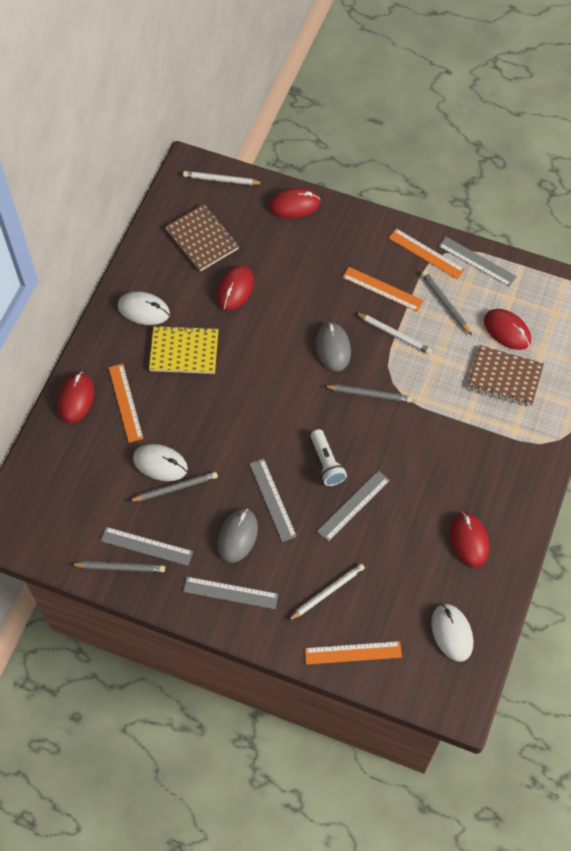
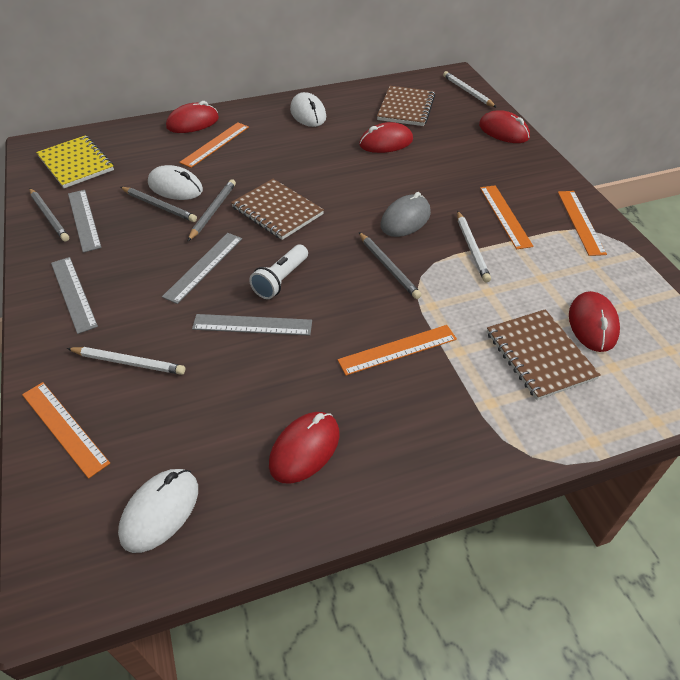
camera: 50 degrees right, 15 degrees down
white mouse [133,444,188,481] -> white mouse turned 45 degrees counterclockwise [148,165,203,200]
yellow notebook [149,325,219,374] -> yellow notebook moved to [36,135,114,188]
grey mouse [218,509,258,563] -> none
grey pencil [421,271,472,335] -> grey pencil moved to [188,179,236,241]
grey ruler [438,237,517,287] -> none
none -> brown notebook [231,179,324,240]
none -> orange ruler [338,325,457,375]

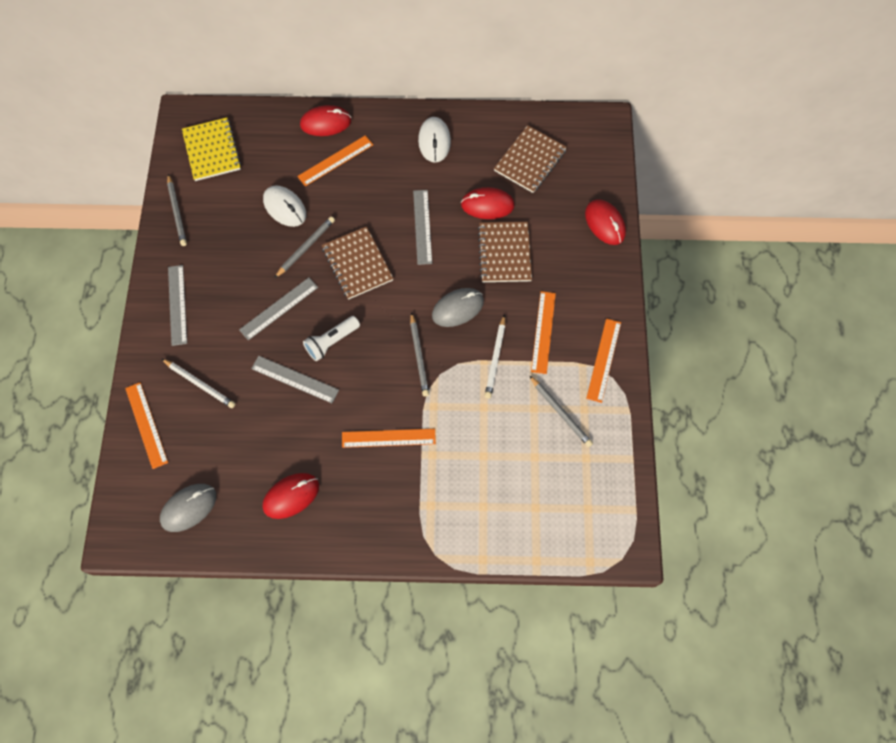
camera: 20 degrees right, 20 degrees up
grey ruler [68,190,102,253] -> grey ruler moved to [413,190,432,265]
white mouse [118,469,198,553] -> grey mouse [160,484,216,532]
grey pencil [120,187,197,222] -> grey pencil moved to [529,375,593,447]
white pencil [443,71,497,108] -> none
brown notebook [487,309,601,400] -> brown notebook moved to [478,222,532,282]
red mouse [569,291,620,352] -> none

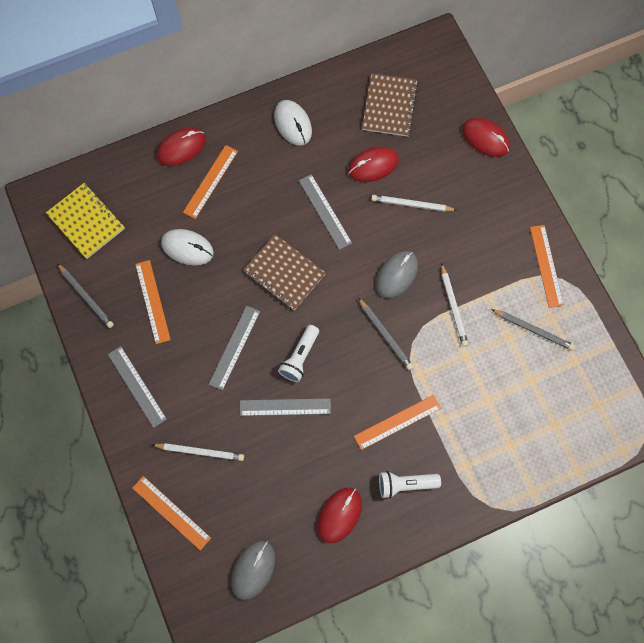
camera: 25 degrees left, 5 degrees up
grey pencil [275,216,335,278] -> none
brown notebook [478,222,532,282] -> white pencil [371,195,457,212]
orange ruler [531,291,556,374] -> orange ruler moved to [135,260,171,344]
none -> white flashlight [379,471,441,499]

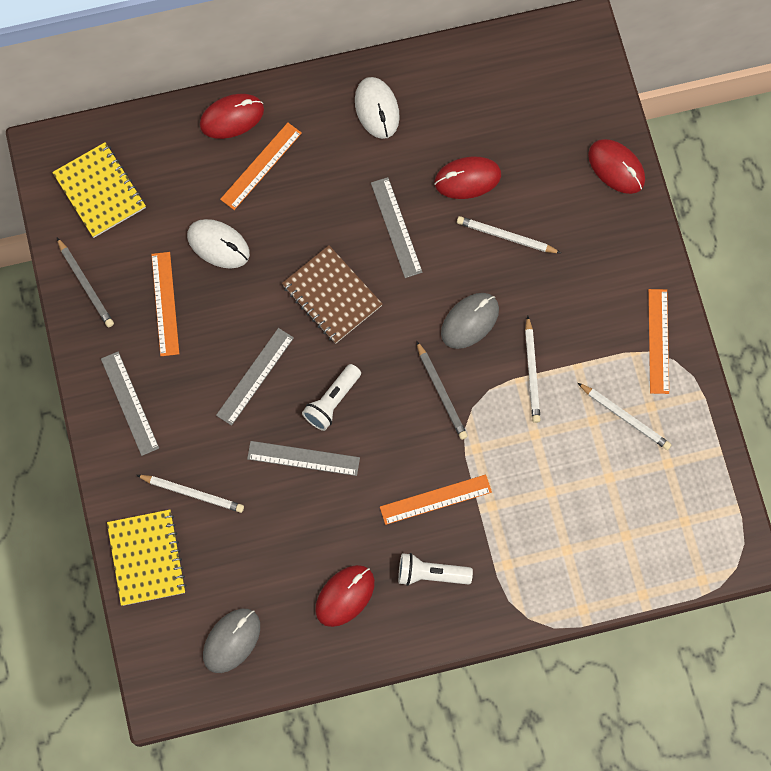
camera: 10 degrees right, 0 degrees up
orange ruler [132,476,211,551] -> yellow notebook [107,510,187,606]
brown notebook [362,73,418,137] -> none
grey pencil [491,309,575,351] -> white pencil [578,383,672,450]

